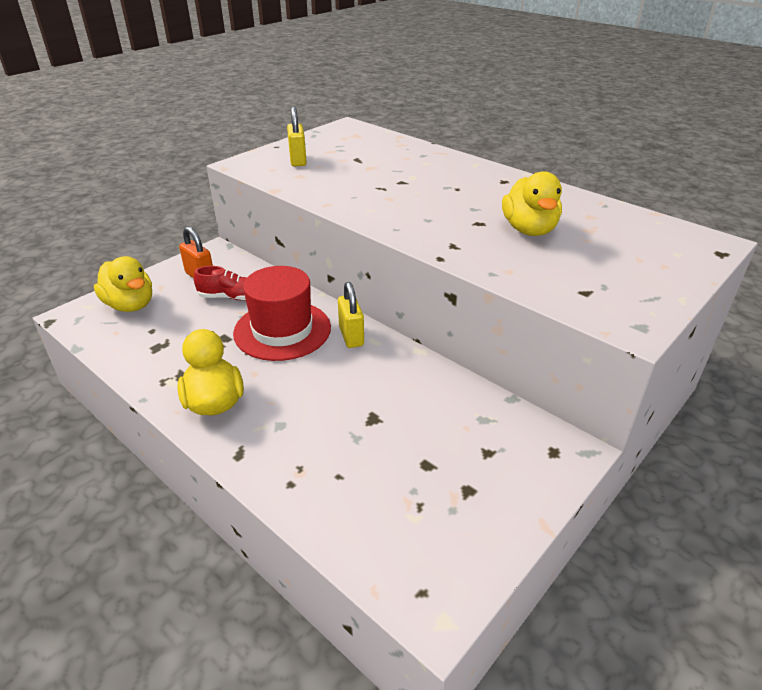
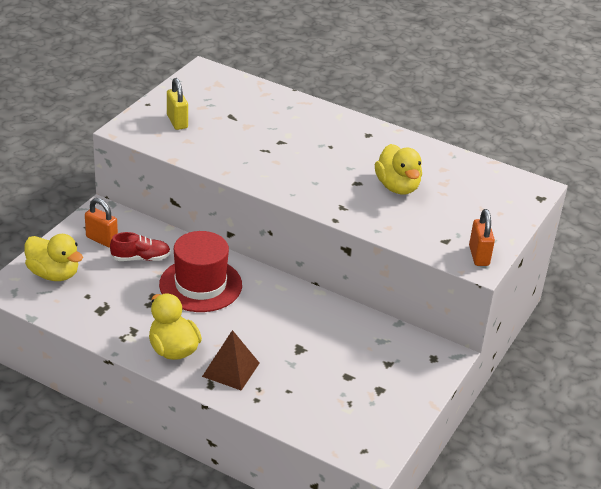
camera: 15 degrees left, 0 degrees up
yellow padlock [338,282,364,348] -> none
none -> brown pyramid [202,330,260,391]
none -> orange padlock [469,209,495,266]

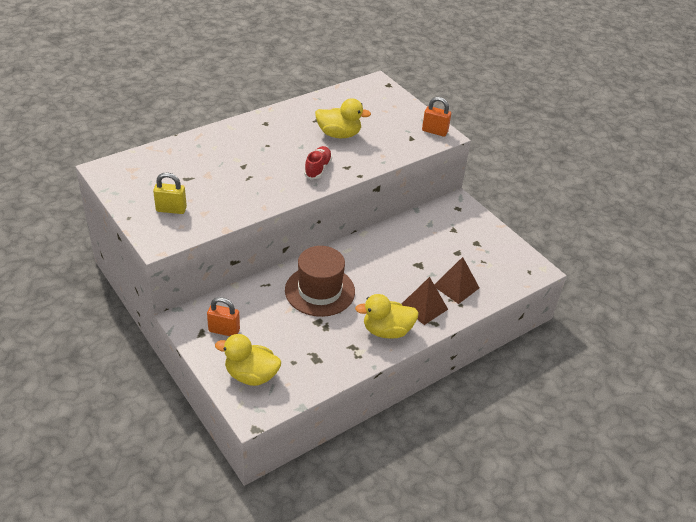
camera: 65 degrees left, 5 degrees up
yellow duck [25,234,83,281] -> yellow duck turned 135 degrees counterclockwise [215,334,281,386]
orange padlock [85,198,118,248] -> orange padlock turned 45 degrees clockwise [207,297,240,336]
red shoe [110,232,171,261] -> red shoe moved to [304,146,332,179]
red hat [159,231,242,312] -> brown hat [285,246,355,317]
none -> brown pyramid [434,257,479,304]

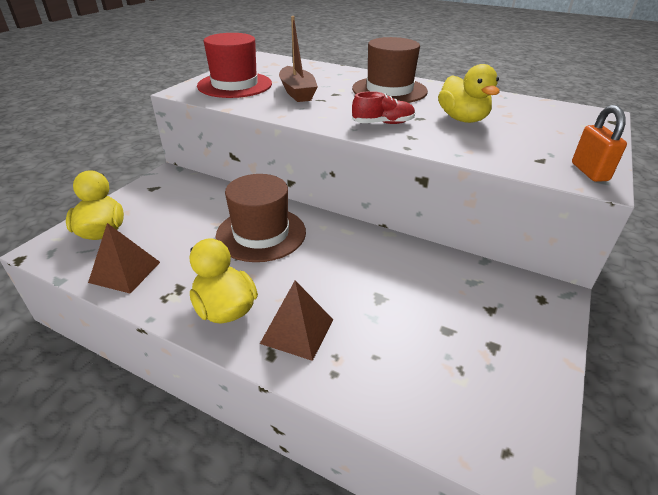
camera: 65 degrees right, 5 degrees down
yellow padlock [153,172,187,214] -> red hat [197,33,272,98]
orange padlock [207,297,240,336] -> none
brown pyramid [434,257,479,304] -> brown pyramid moved to [88,223,160,294]
none -> brown boat [279,16,318,102]
none -> brown hat [352,37,428,103]

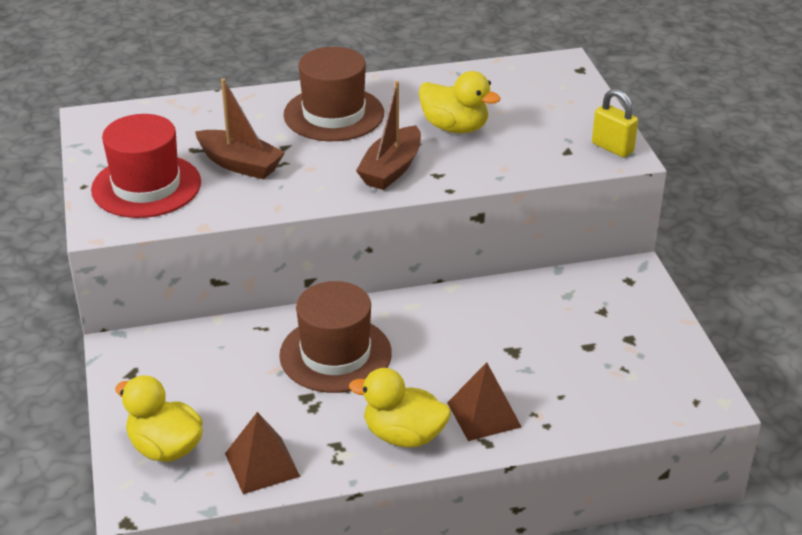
camera: 40 degrees left, 0 degrees up
red shoe [352,91,415,124] -> brown boat [356,81,421,190]
orange padlock [572,105,627,182] -> yellow padlock [592,89,638,157]

